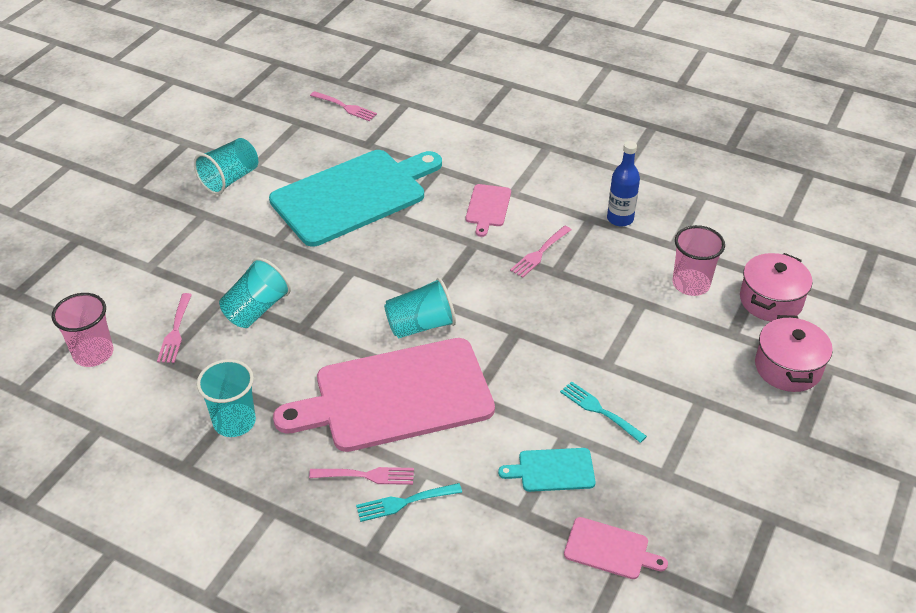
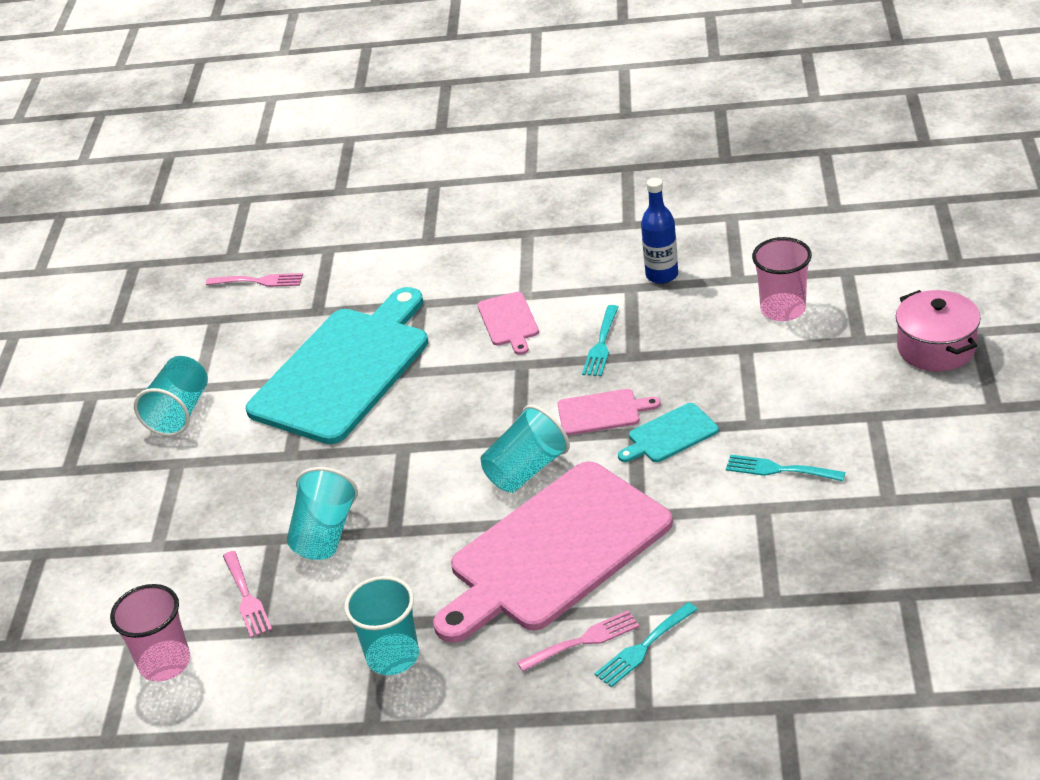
camera: 20 degrees left, 5 degrees down
turquoise cutting board [498,448,596,492] -> turquoise cutting board moved to [618,403,719,462]
pink fork [510,226,571,278] -> turquoise fork [582,305,619,376]
pink cutting board [564,517,668,579] -> pink cutting board moved to [557,389,661,435]
pink pot [740,253,812,322] -> none

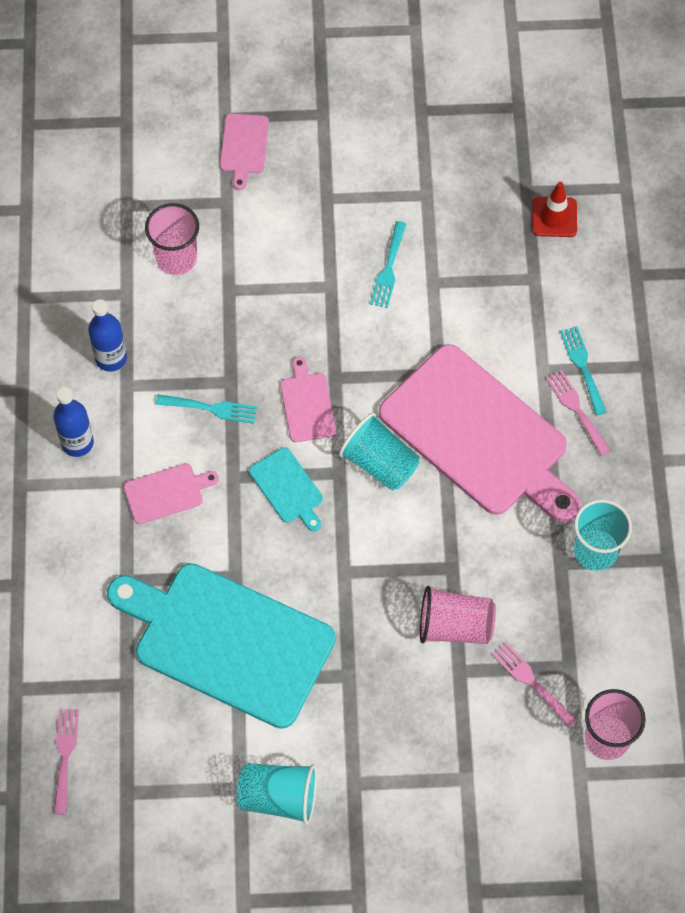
camera: 100 degrees left, 25 degrees up
pink fork [223,551,272,638] -> pink fork turned 105 degrees counterclockwise [492,642,577,728]
turquoise cup [287,467,358,560] -> pink cup [420,586,496,644]
turquoise fork [594,602,698,687] -> turquoise fork turned 150 degrees counterclockwise [560,326,607,415]
turquoise cutting board [618,403,719,462] -> turquoise cutting board moved to [249,447,323,531]
pink pot [896,290,981,372] -> pink cutting board [220,113,269,190]
none -> blue bottle [53,387,94,457]
none -> red traffic cone [532,182,577,237]

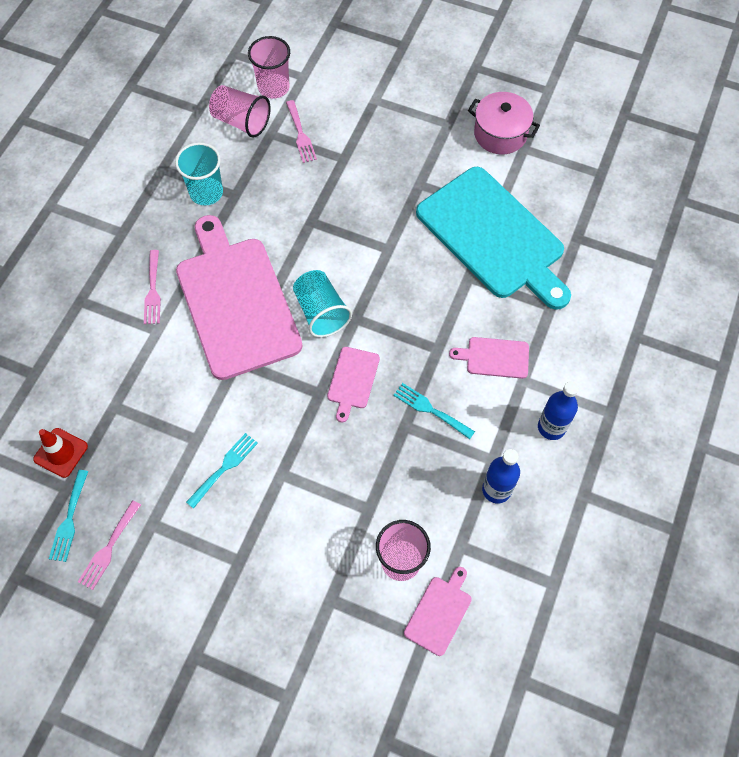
camera: 155 degrees left, 0 degrees up
pink fork [54,709,79,815] -> pink fork moved to [78,500,141,590]
pink cutting board [220,113,269,190] -> pink cutting board moved to [404,567,472,656]
turquoise cup [237,763,317,825] -> pink pot [468,92,540,154]
turquoise cutting board [249,447,323,531] -> none
pink cup [420,586,496,644] -> pink cup moved to [209,85,271,138]
turquoise fork [560,326,607,415] -> turquoise fork moved to [49,470,88,562]

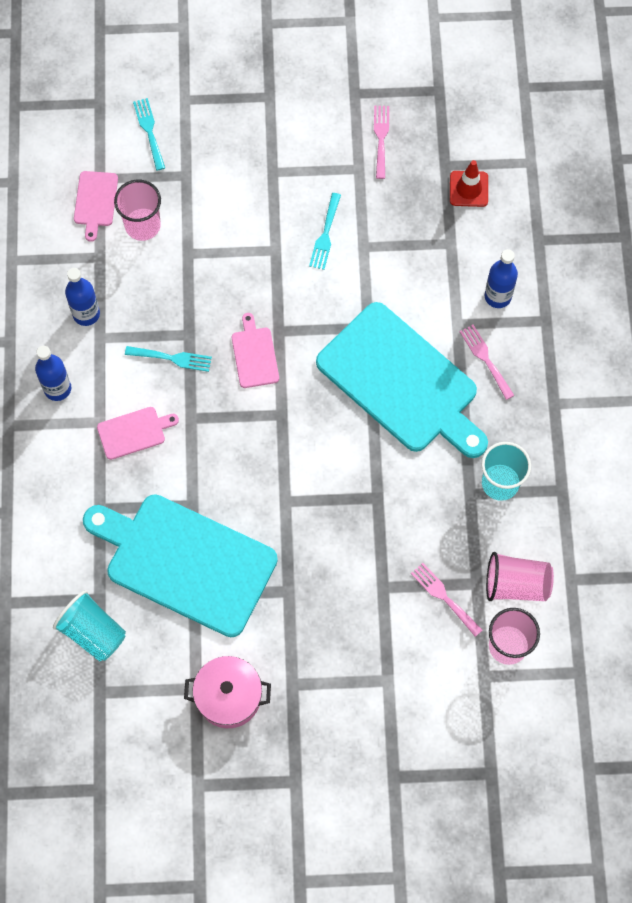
camera: 155 degrees right, 5 degrees up
turquoise fork [49,470,88,562] -> turquoise fork moved to [133,98,165,171]
pink cutting board [176,215,303,380] -> turquoise cutting board [316,302,488,458]
turquoise cup [293,270,352,338] -> turquoise cup moved to [53,590,126,661]
none -> blue bottle [485,249,518,308]

